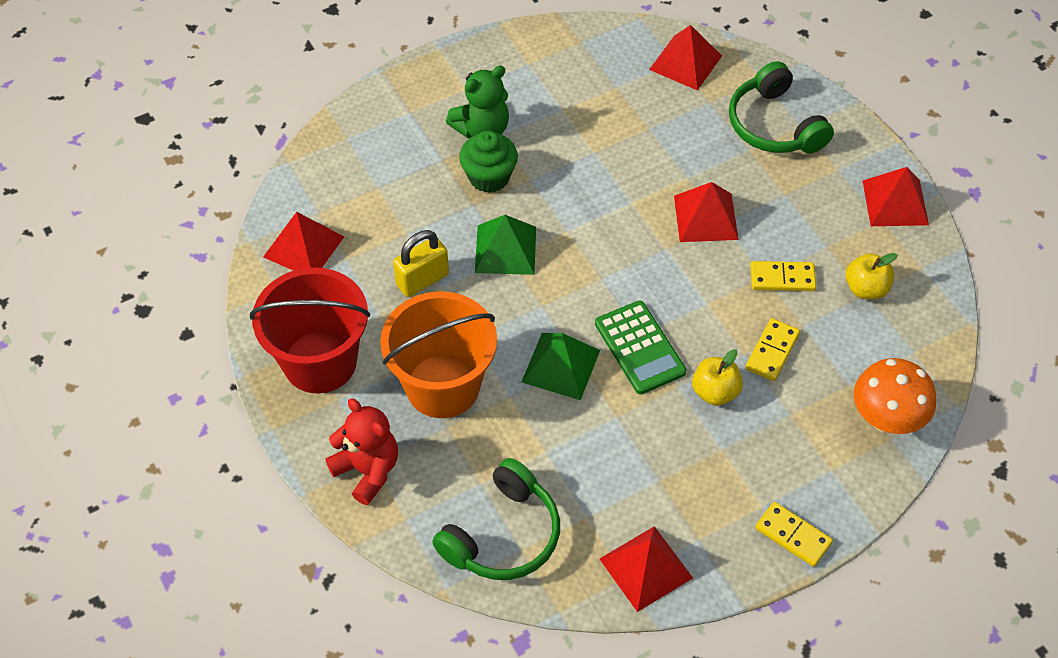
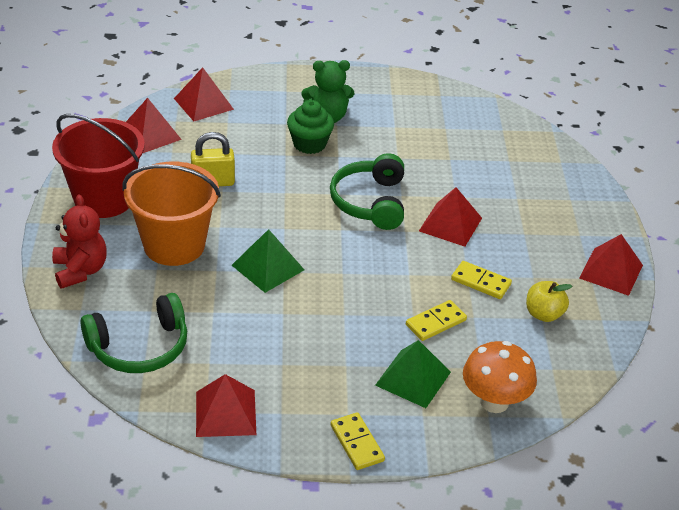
camera: 25 degrees right, 15 degrees down
green pyramid [475,215,536,275] -> green pyramid moved to [375,340,451,408]
green calculator [595,301,686,394] -> none
red pyramid [649,25,722,91] -> red pyramid moved to [174,67,234,121]
yellow apple [692,349,743,406] -> none
green headphones [729,61,834,153] -> green headphones moved to [330,153,404,230]

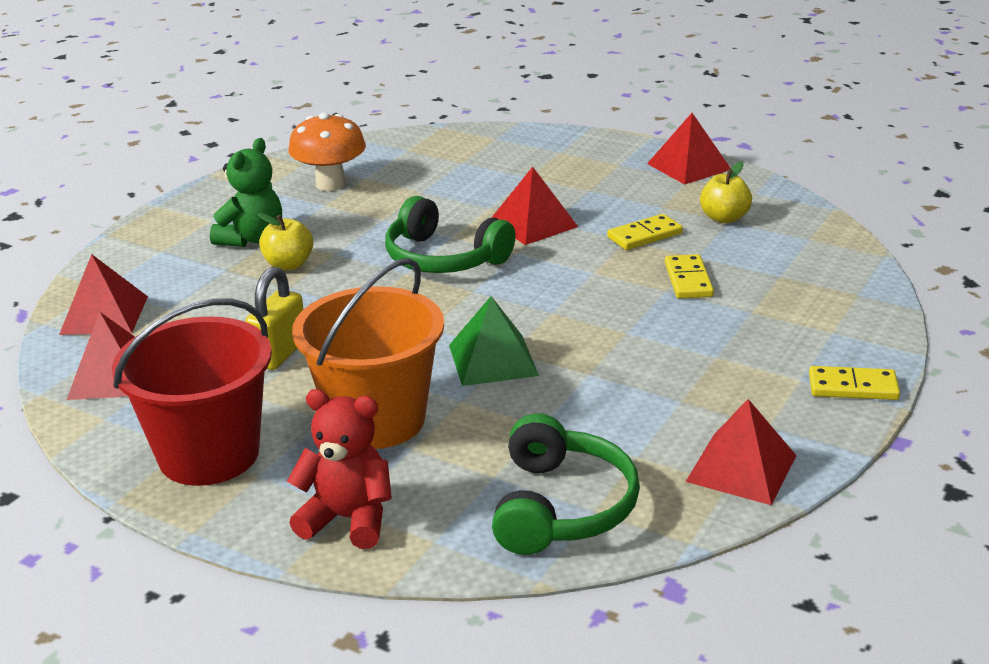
camera: 55 degrees left, 10 degrees down
green cupcake [287,100,334,154] -> yellow apple [258,213,313,271]
green pyramid [375,340,451,408] -> none
orange mushroom [463,341,537,413] -> orange mushroom moved to [289,112,366,191]

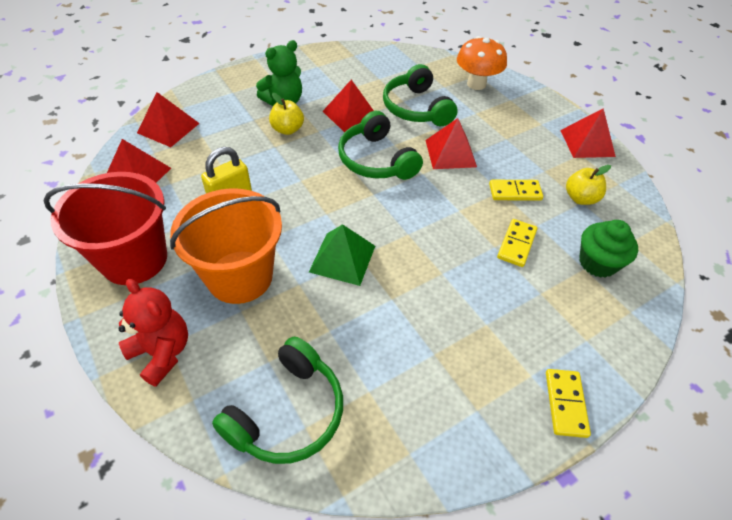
camera: 25 degrees right, 20 degrees up
orange mushroom [289,112,366,191] -> orange mushroom moved to [457,36,507,90]
red pyramid [686,399,797,505] -> red pyramid moved to [323,80,374,132]
yellow domino [809,366,900,400] -> yellow domino turned 60 degrees clockwise [546,369,591,438]
none -> green headphones [383,64,458,126]
none -> green cupcake [579,220,638,278]

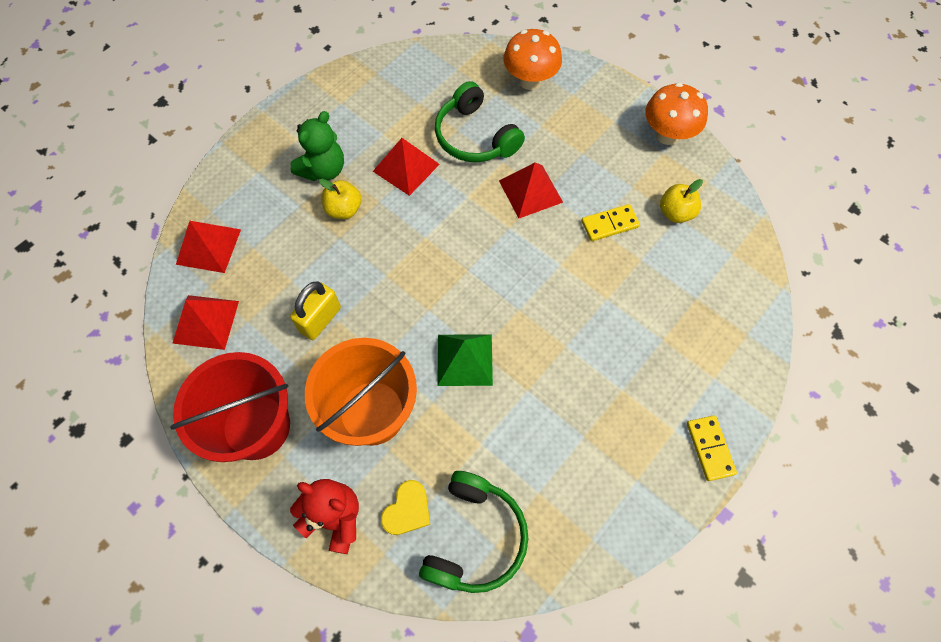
camera: 15 degrees left, 15 degrees up
green headphones [338,111,423,180] -> none
yellow domino [497,219,537,267] -> none
red pyramid [560,108,616,158] -> orange mushroom [645,83,708,145]
green cupcake [579,220,638,278] -> none
none -> yellow heart [381,480,430,535]

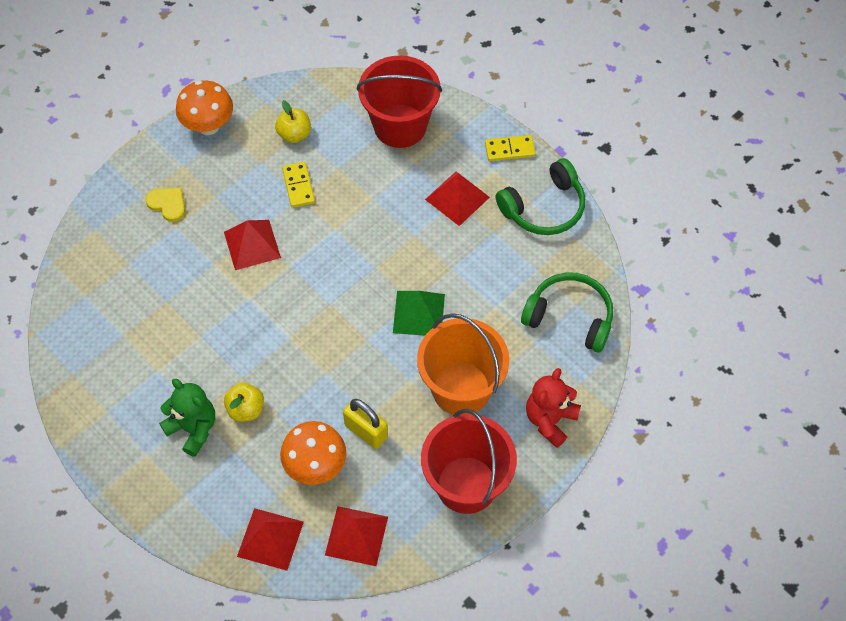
camera: 85 degrees left, 5 degrees down
red pyramid [373,138,440,196] -> red pyramid moved to [425,172,490,226]
yellow heart [381,480,430,535] -> yellow heart moved to [146,188,185,222]
green headphones [435,81,525,162] -> green headphones moved to [496,158,585,235]
orange mushroom [503,29,562,90] -> orange mushroom moved to [280,421,346,485]
none -> red bucket [357,55,442,148]

